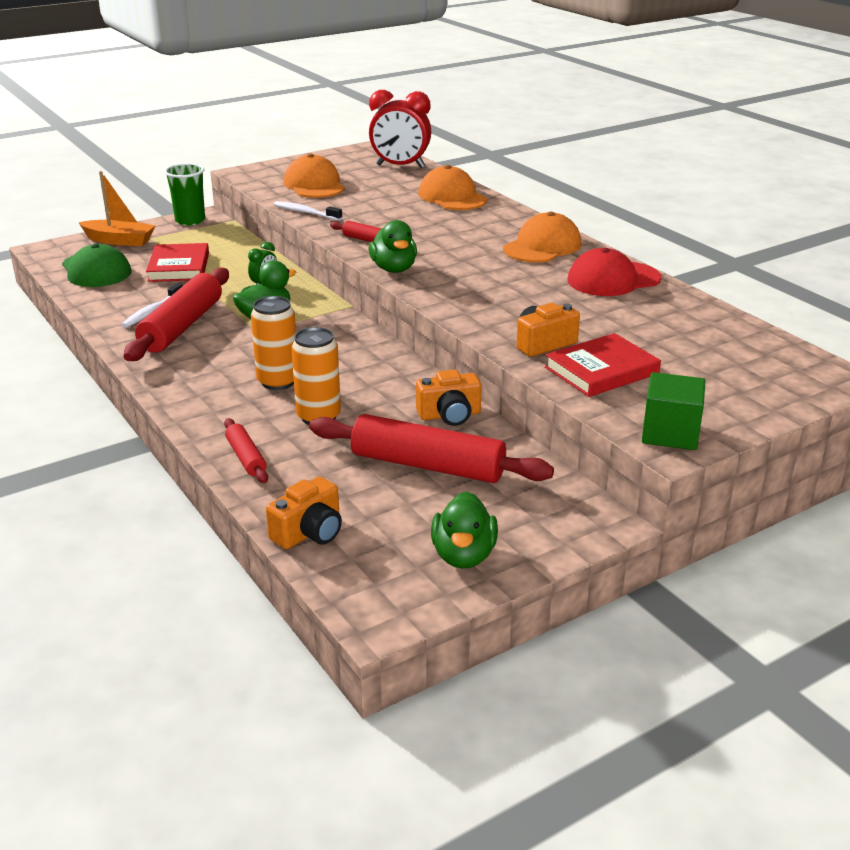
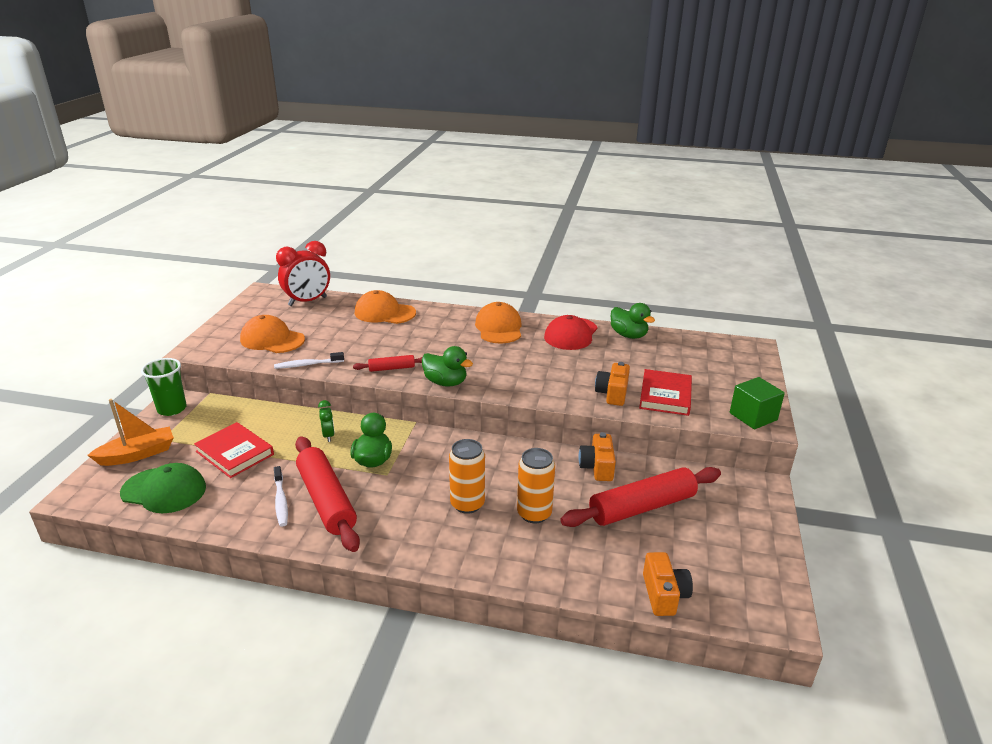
camera: 45 degrees left, 0 degrees up
red rolling pin [224,418,268,483] -> none
orange camera [416,370,482,426] -> orange camera turned 150 degrees clockwise [578,432,616,481]
green duck [431,491,498,568] -> green duck moved to [611,303,655,339]

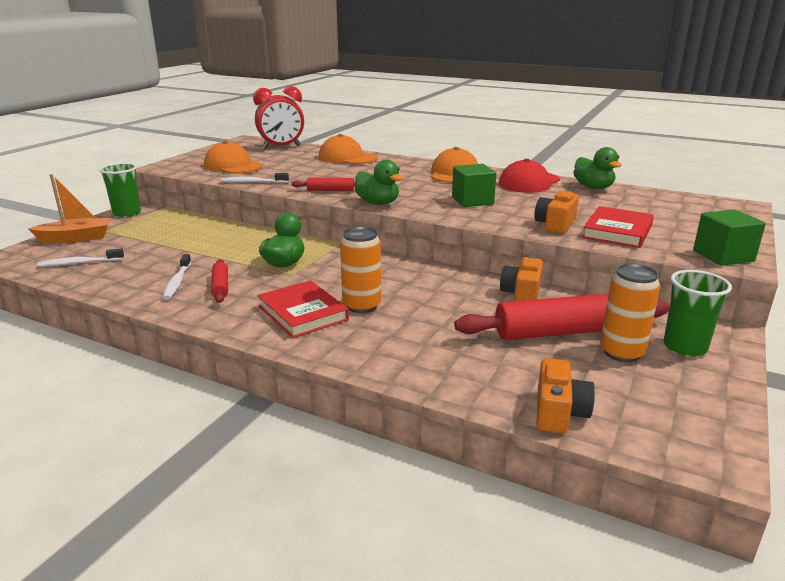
camera: 15 degrees right, 5 degrees down
green cap [120,463,206,513] -> white toothbrush [37,248,124,267]
red book [194,422,274,478] -> red book moved to [257,280,349,338]
red rolling pin [295,436,360,552] -> red rolling pin [211,259,228,303], size x0.49
green clock [318,400,335,442] -> none
orange can [517,448,555,523] -> orange can moved to [600,263,660,363]
none -> green cube [452,164,496,207]
none -> green cup [664,270,732,357]

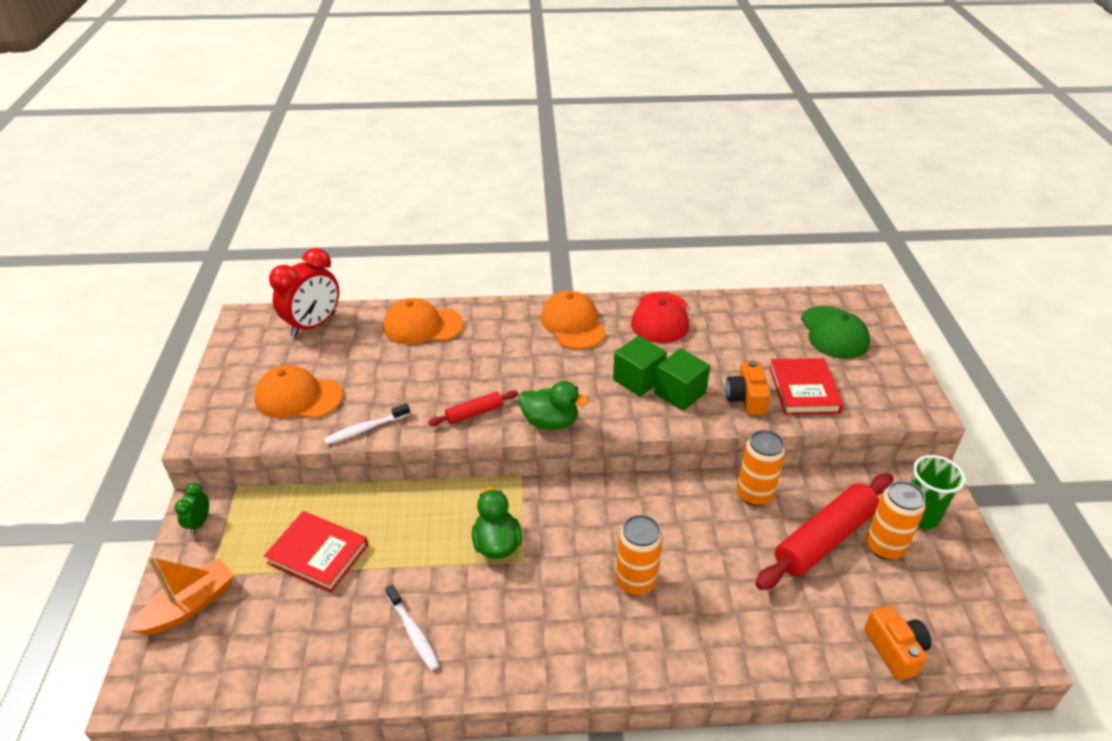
camera: 30 degrees left, 15 degrees up
white toothbrush [37,248,124,267] -> none
green cup [99,163,141,217] -> green clock [174,482,209,535]
red rolling pin [211,259,228,303] -> none
red book [257,280,349,338] -> red book moved to [264,511,368,592]
orange camera [500,255,543,301] -> orange can [736,430,786,506]
green duck [573,147,622,189] -> none
green cube [693,209,766,266] -> green cube moved to [654,348,710,411]
none -> green cap [801,306,870,359]

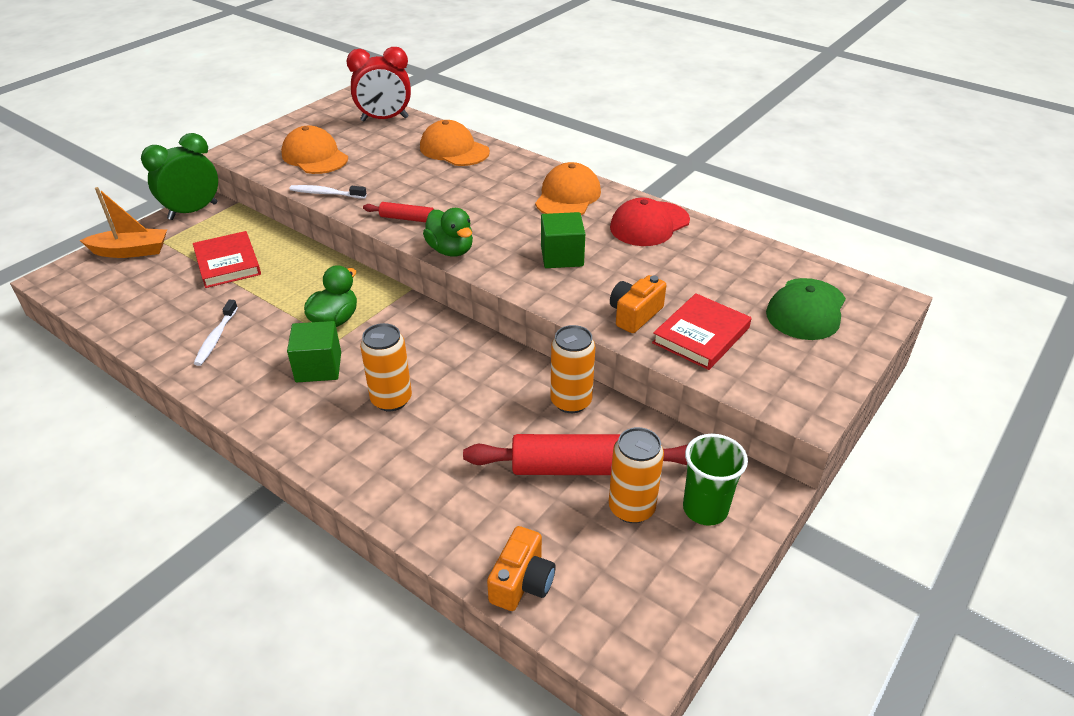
camera: 40 degrees right, 0 degrees up
green clock [174,482,209,535] -> green clock [141,133,218,220], size x2.08
green cube [654,348,710,411] -> green cube moved to [287,321,341,382]

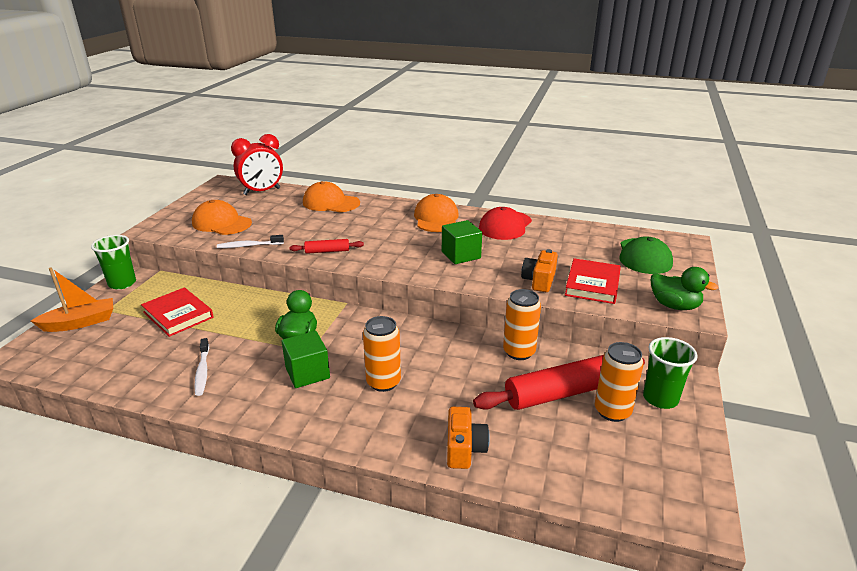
camera: 20 degrees left, 10 degrees down
green clock [141,133,218,220] -> green cup [91,235,136,289]
green duck [423,208,473,256] -> green duck moved to [651,267,718,310]
orange camera [487,526,556,611] -> orange camera moved to [447,407,490,469]

